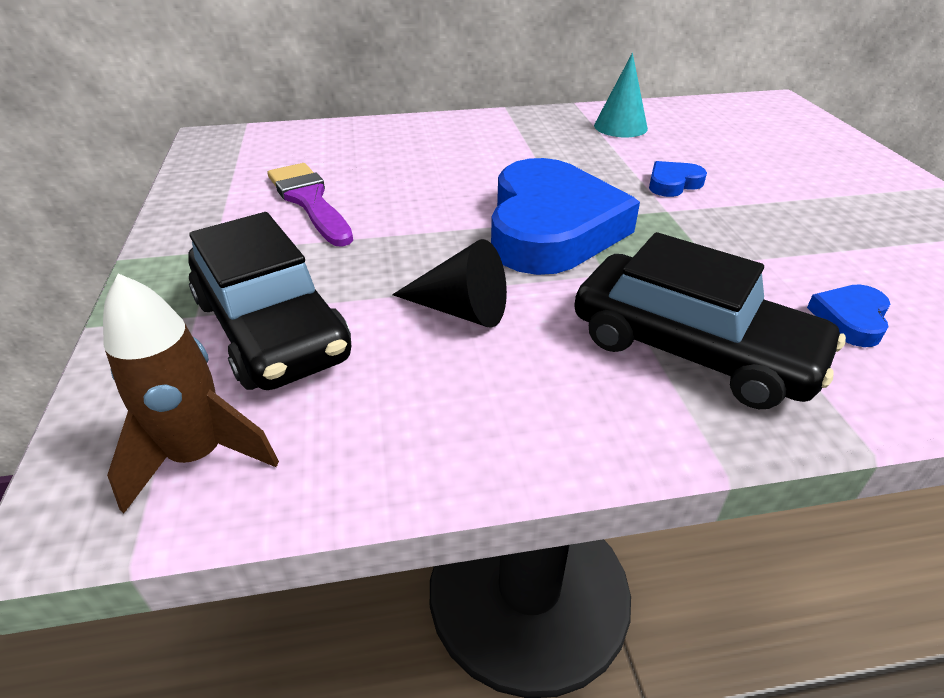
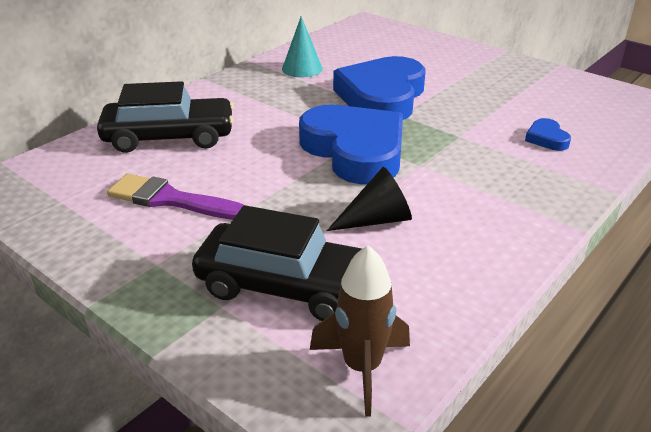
camera: 40 degrees left, 5 degrees down
black car [574,232,846,409] -> black car moved to [97,81,234,153]
blue heart [649,161,707,197] -> blue heart [333,56,425,120], size x2.45

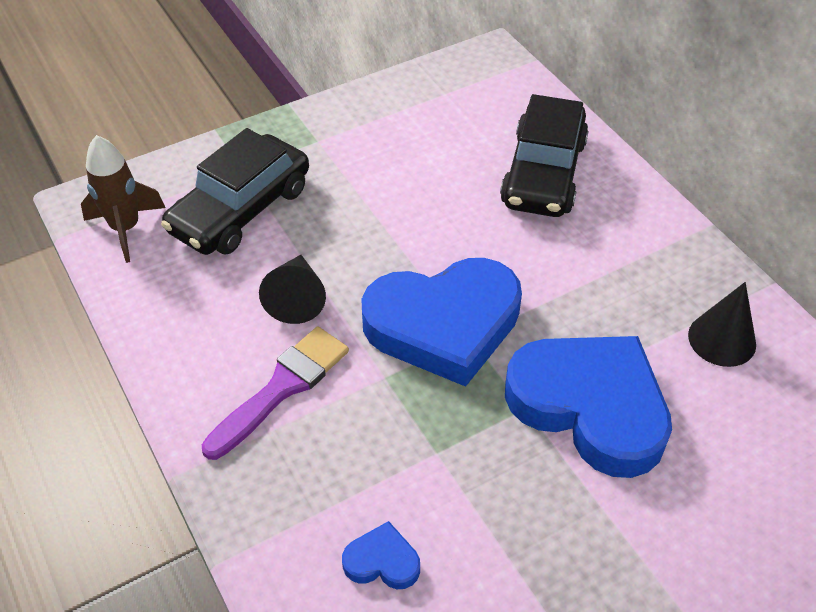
camera: 110 degrees right, 15 degrees up
purple brush [107,174,244,220] -> purple brush moved to [202,327,349,460]
turquoise cone [282,16,323,77] -> black cone [688,282,756,367]

